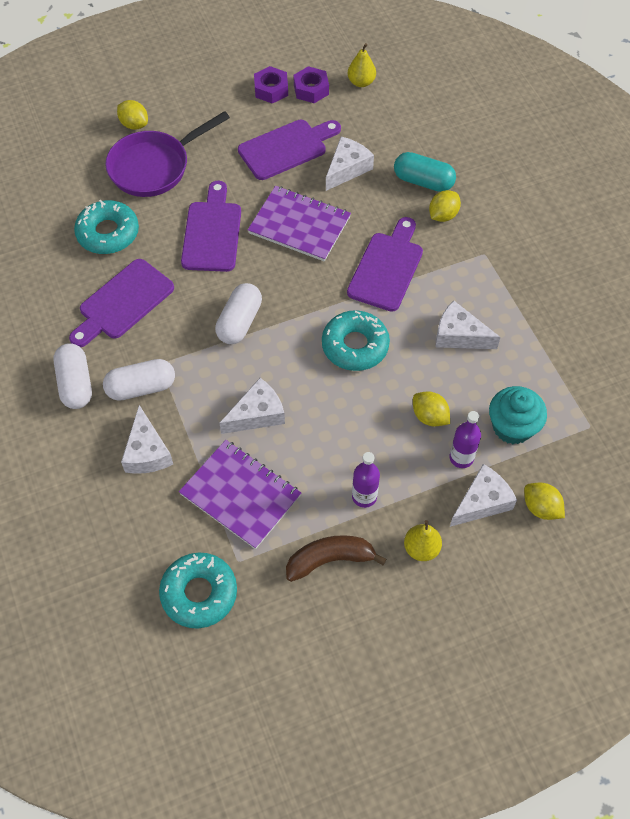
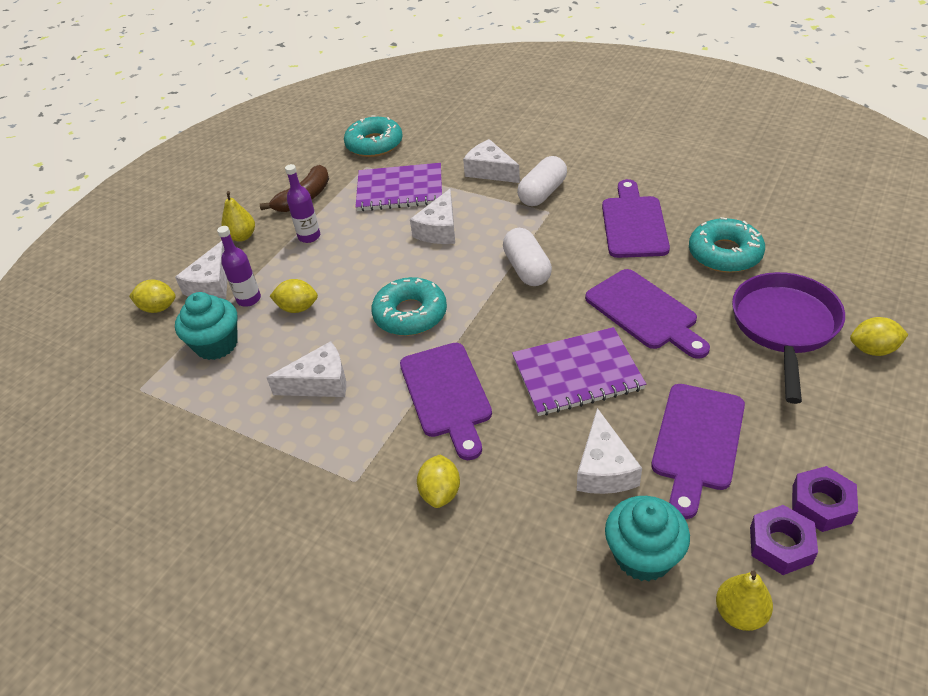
camera: 145 degrees right, 15 degrees down
white capsule [53,343,92,409] -> none
turquoise capsule [394,152,456,192] -> none
none -> turquoise cupcake [605,496,690,582]

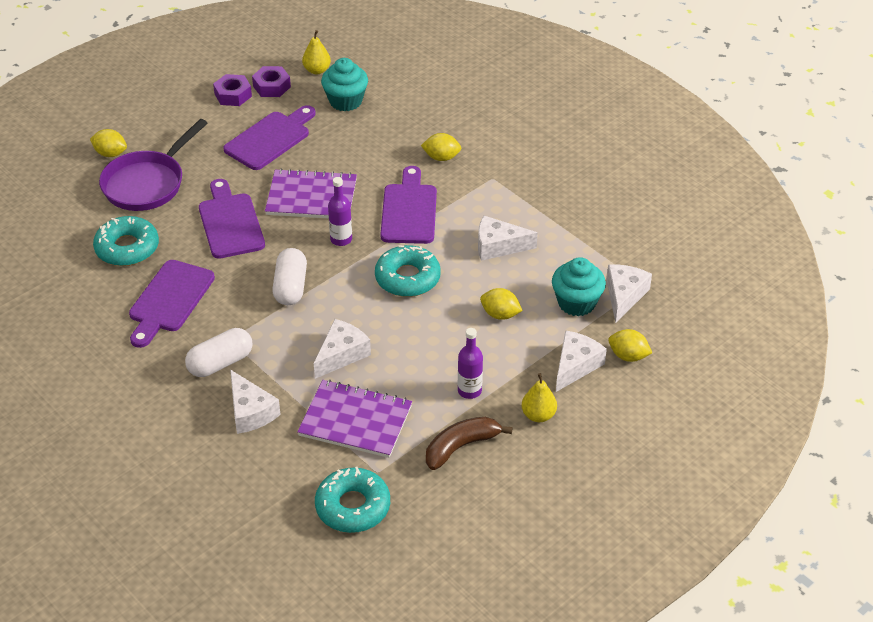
camera: 165 degrees left, 0 degrees up
purple bottle [217,226,261,307] -> purple bottle moved to [328,177,352,246]
yellow lemon [417,455,460,508] -> yellow lemon turned 75 degrees clockwise [421,133,462,161]
white cheese [577,408,642,494] -> white cheese moved to [606,264,652,323]

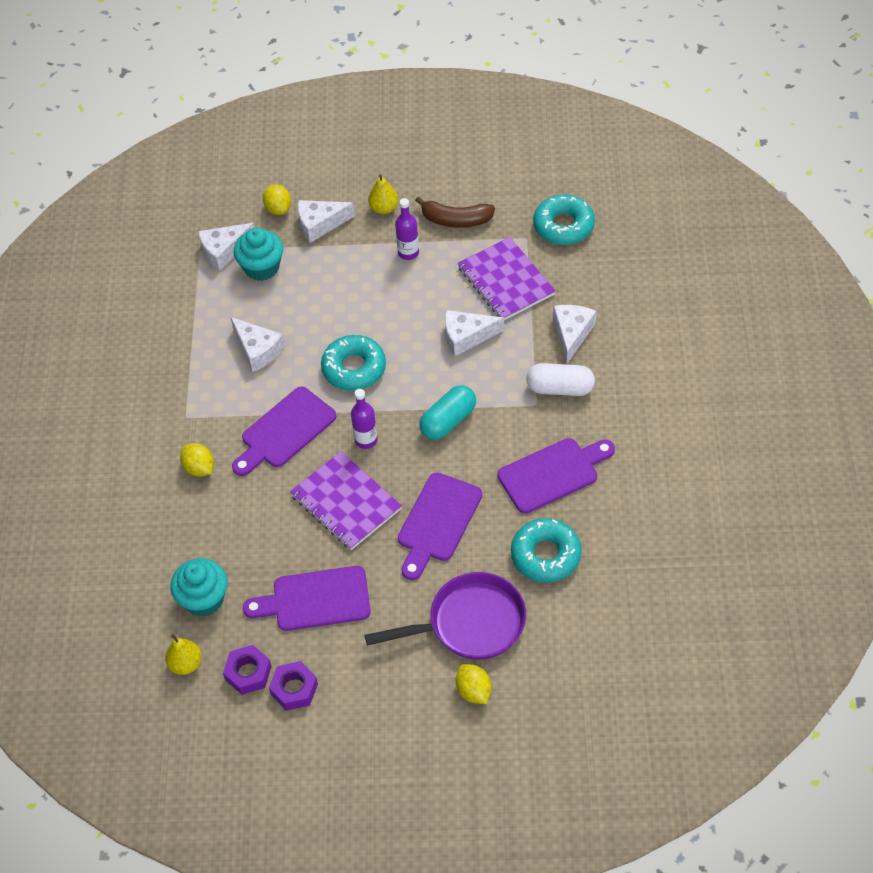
camera: 135 degrees left, 10 degrees up
white capsule [272,248,307,305] -> turquoise capsule [419,385,476,440]
yellow lemon [480,288,523,320] -> none

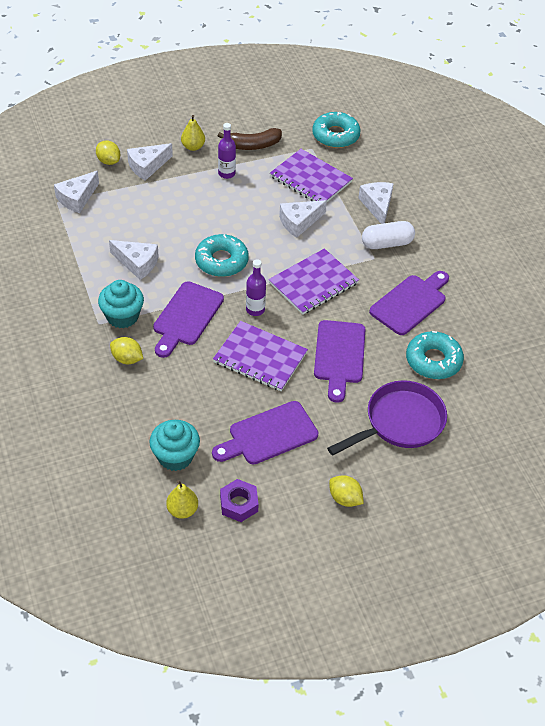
camera: 25 degrees left, 5 degrees down
turquoise cupcake [234,228,283,281] -> turquoise cupcake moved to [98,280,144,329]
purple nut [269,661,318,711] -> none
turquoise capsule [419,385,476,440] -> purple notebook [269,248,359,315]
yellow lemon [456,664,491,704] -> yellow lemon moved to [329,475,364,507]

